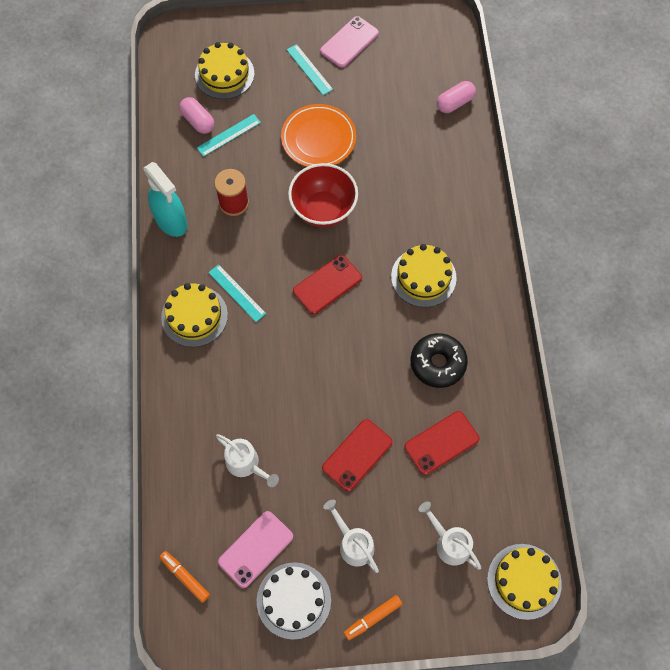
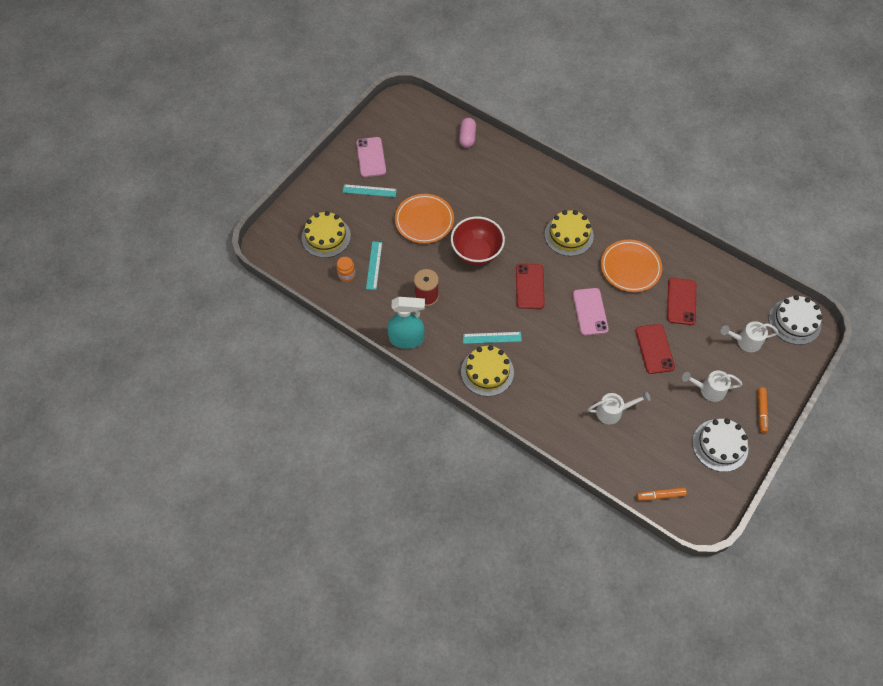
camera: 50 degrees left, 5 degrees down
pink capsule [179,97,214,134] -> orange jar [336,257,356,282]
pink phone [218,511,293,588] -> pink phone moved to [573,288,609,336]
black donut [411,333,468,388] -> orange plate [601,240,662,292]
yellow cake [487,544,562,620] -> white cake [769,295,822,345]

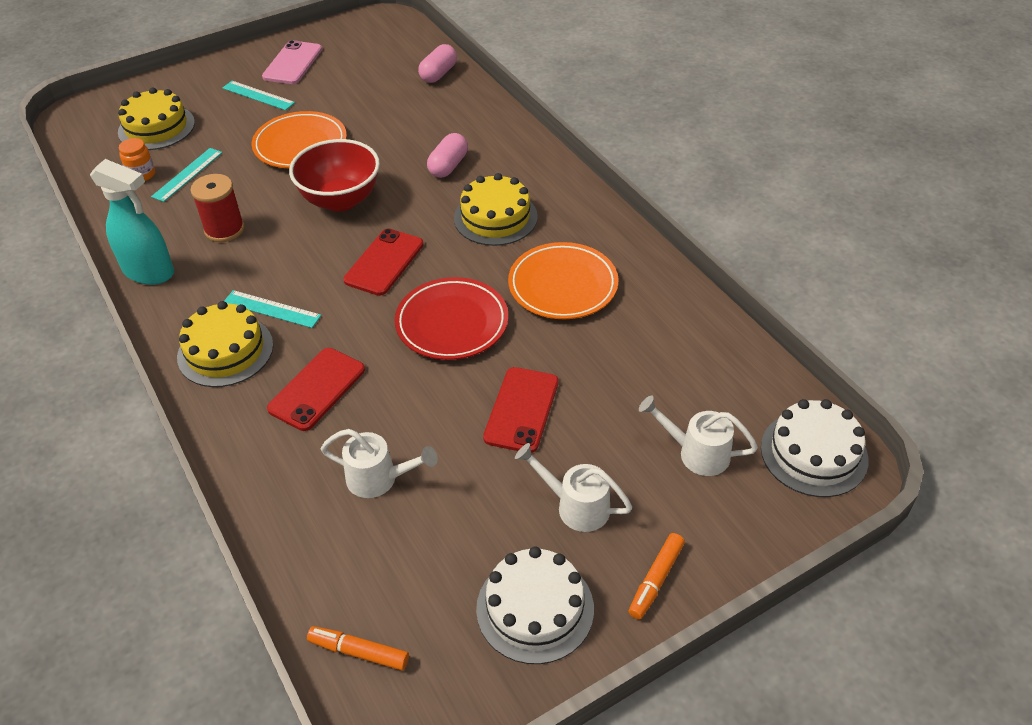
camera: 25 degrees right, 15 degrees down
pink phone [573,288,609,336] -> red plate [395,277,508,360]
red phone [667,278,696,325] -> red phone moved to [267,348,365,431]
none -> pink capsule [427,133,468,178]

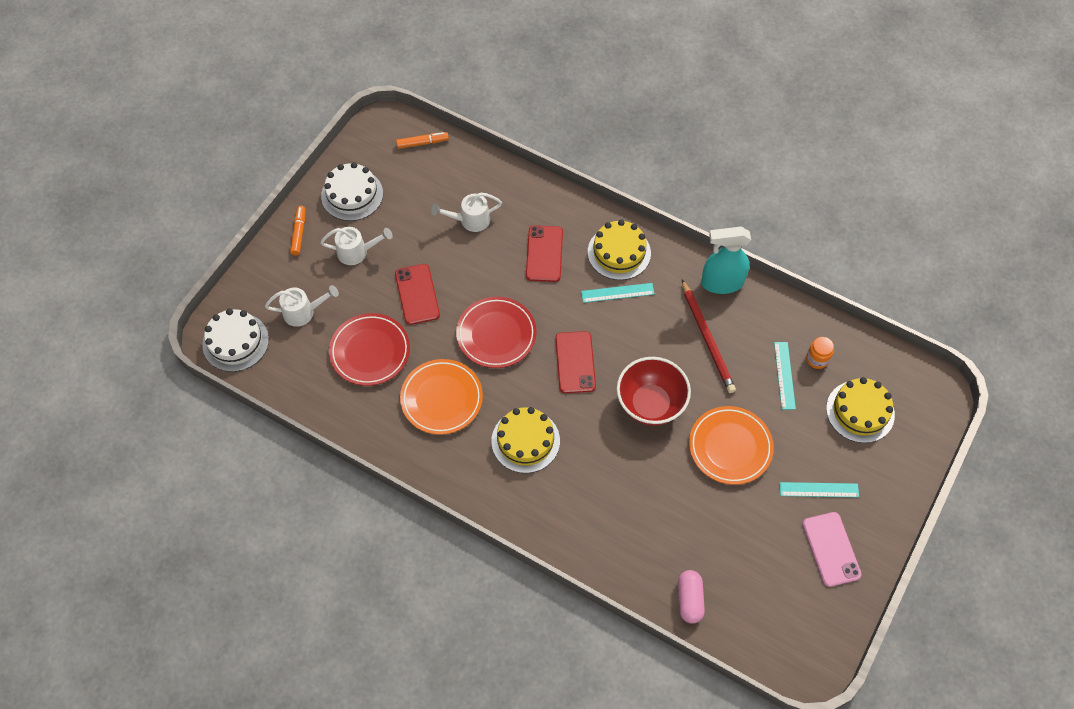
camera: 150 degrees right, 15 degrees up
red spool [190,174,245,242] -> red pencil [682,280,736,393]
pink capsule [427,133,468,178] -> none
none -> red plate [329,313,410,386]

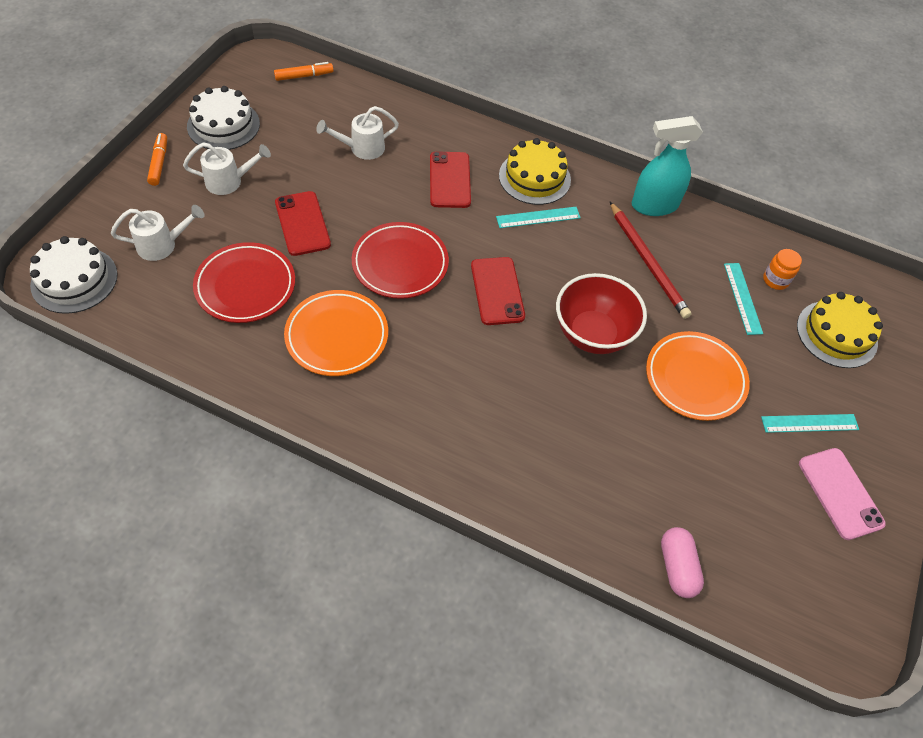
camera: 10 degrees left, 5 degrees down
yellow cake [491,407,560,473] -> none

